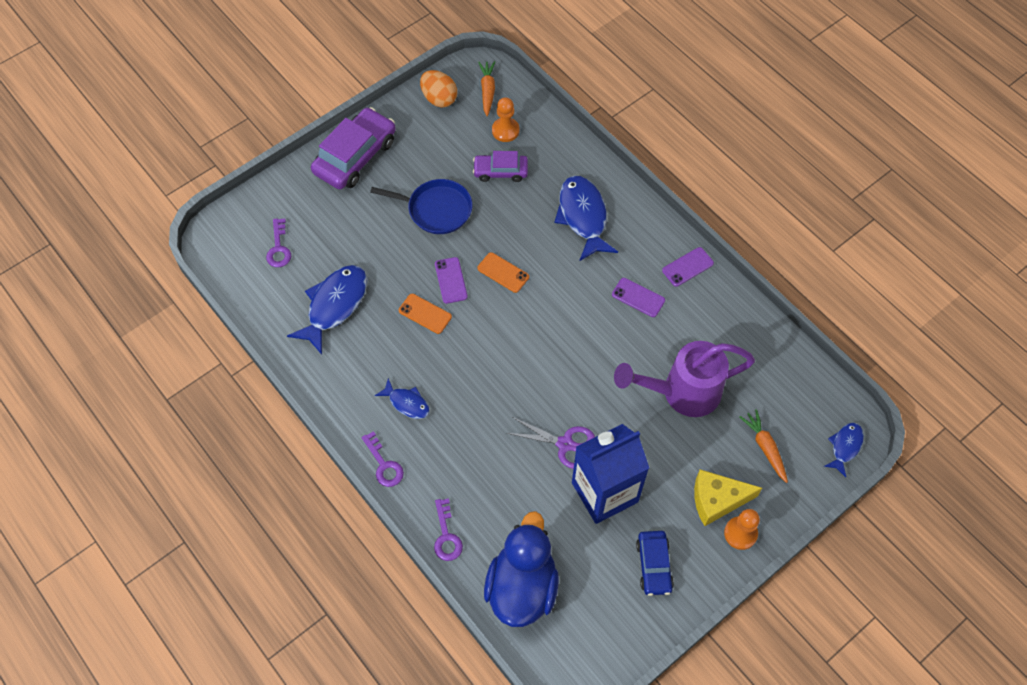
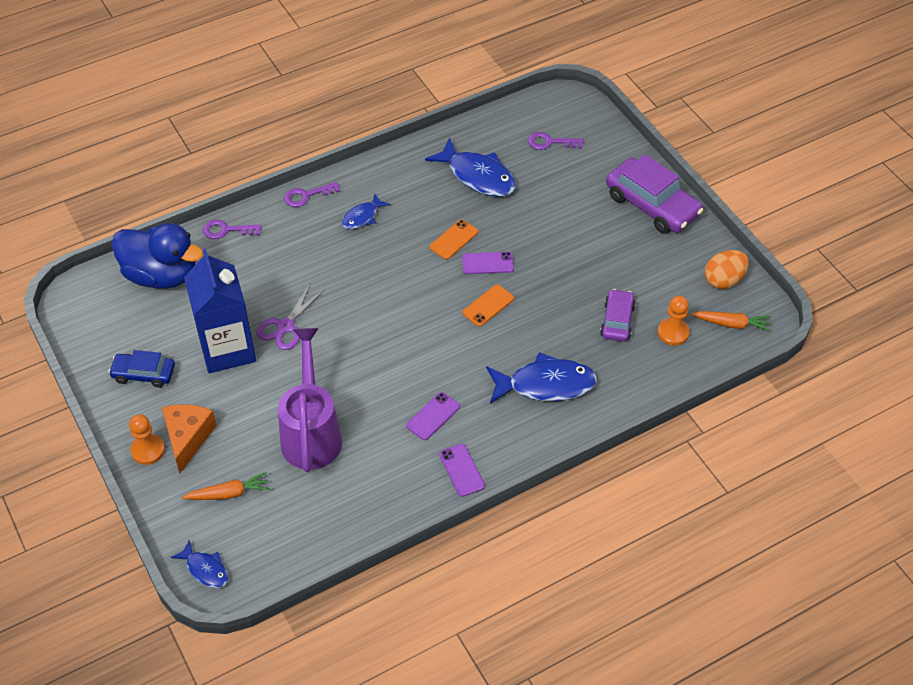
camera: 100 degrees right, 10 degrees down
blue pan [370,179,472,234] -> none
yellow cheese [694,469,762,526] -> orange cheese [162,404,217,473]

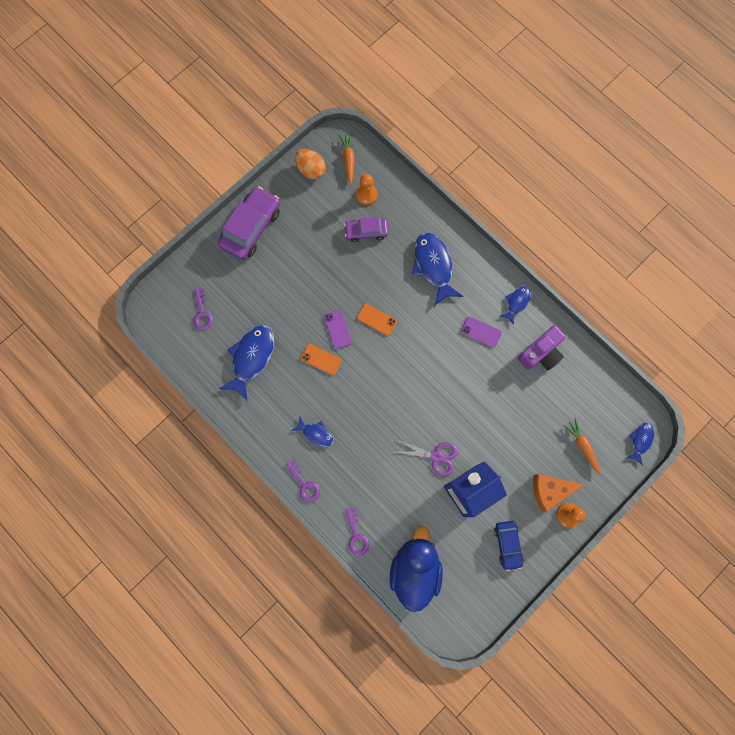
camera: 105 degrees left, 25 degrees up
purple watering can [278,328,342,472] -> none
purple phone [439,444,485,497] -> blue fish [499,286,531,325]
none -> purple camera [518,325,566,370]

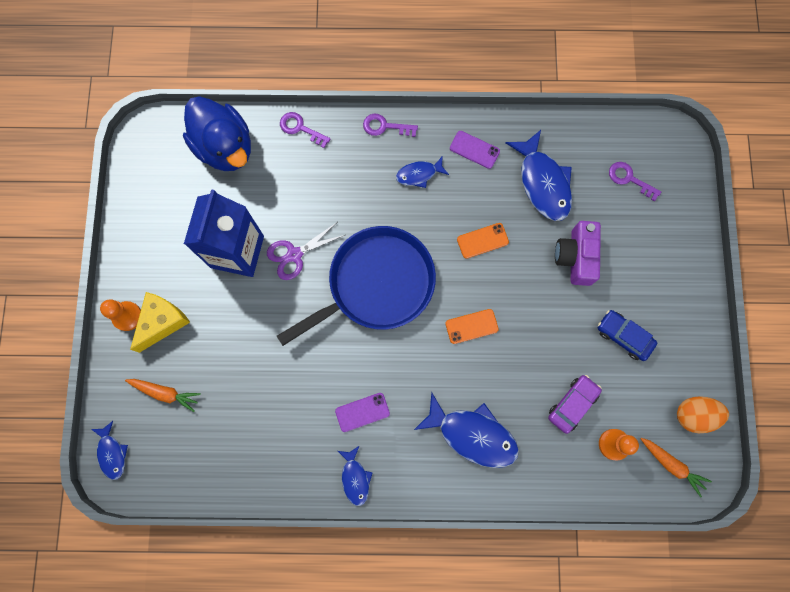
camera: 135 degrees right, 0 degrees up
purple car [218,186,280,260] -> none
purple phone [324,310,352,349] -> purple phone moved to [450,131,500,169]
blue car [494,521,524,571] -> blue car moved to [598,310,657,361]
purple camera [518,325,566,370] -> purple camera moved to [555,221,601,286]
orange cheese [533,474,584,512] -> yellow cheese [130,292,190,353]
none -> blue pan [277,226,436,346]

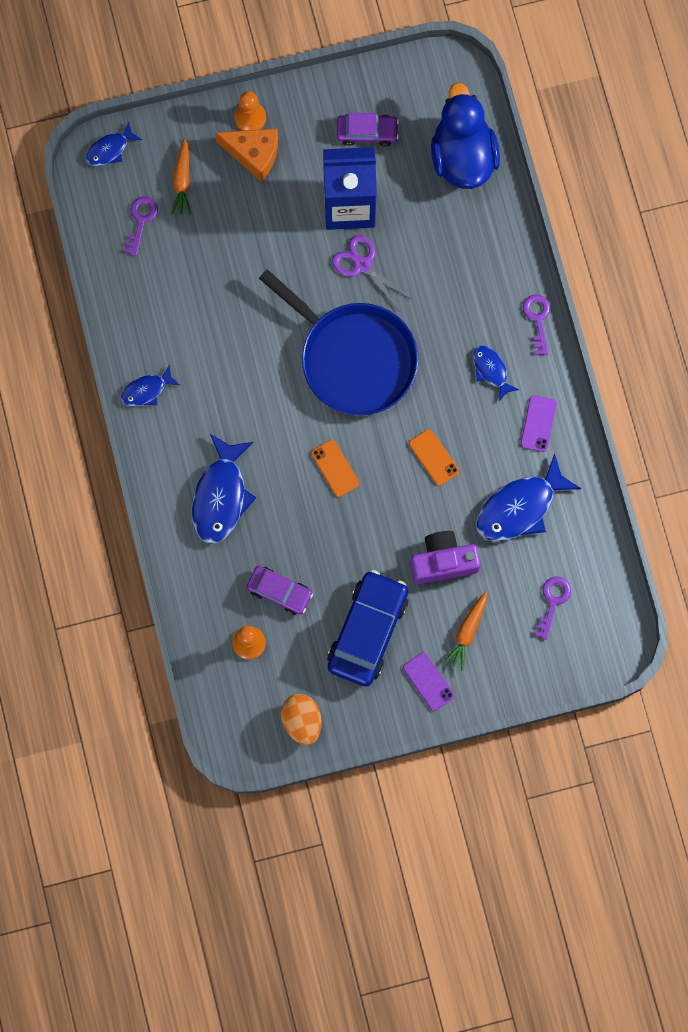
camera: 75 degrees right, 0 degrees up
yellow cheese [130,292,190,353] -> orange cheese [215,128,278,182]
blue duck [183,96,251,171] -> blue duck turned 135 degrees clockwise [431,82,500,189]
purple key [280,112,331,148] -> purple key moved to [124,197,158,256]
purple phone [335,393,390,432] -> purple phone moved to [403,652,455,711]
blue car [598,310,657,361] -> blue car [328,570,408,686], size x1.73
orange carrot [640,438,712,497] -> orange carrot moved to [443,591,487,671]
none -> purple car [337,113,399,146]

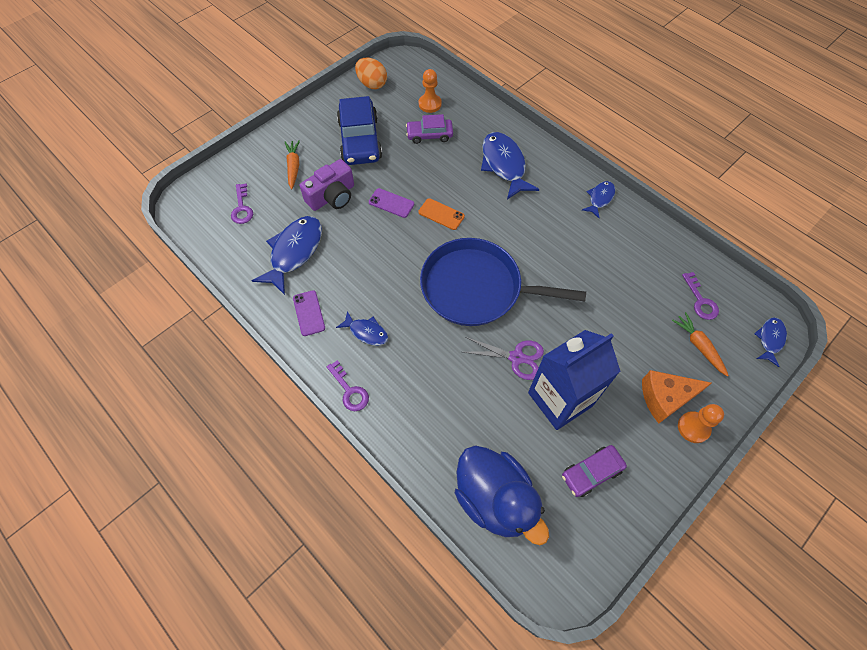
camera: 150 degrees right, 15 degrees down
purple phone [403,652,455,711] -> purple phone moved to [369,188,414,218]
orange phone [409,429,459,486] -> none

